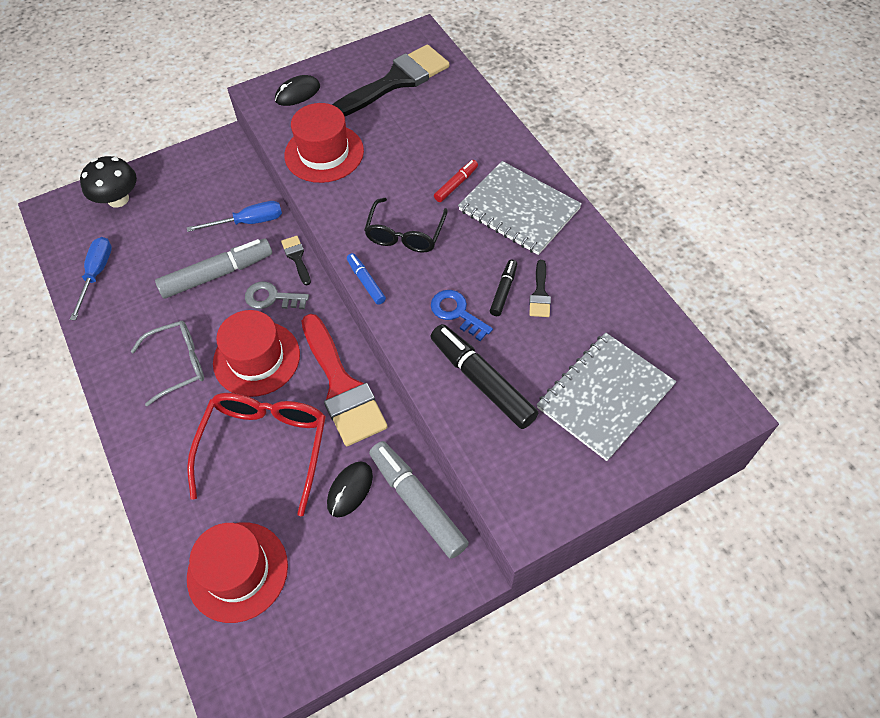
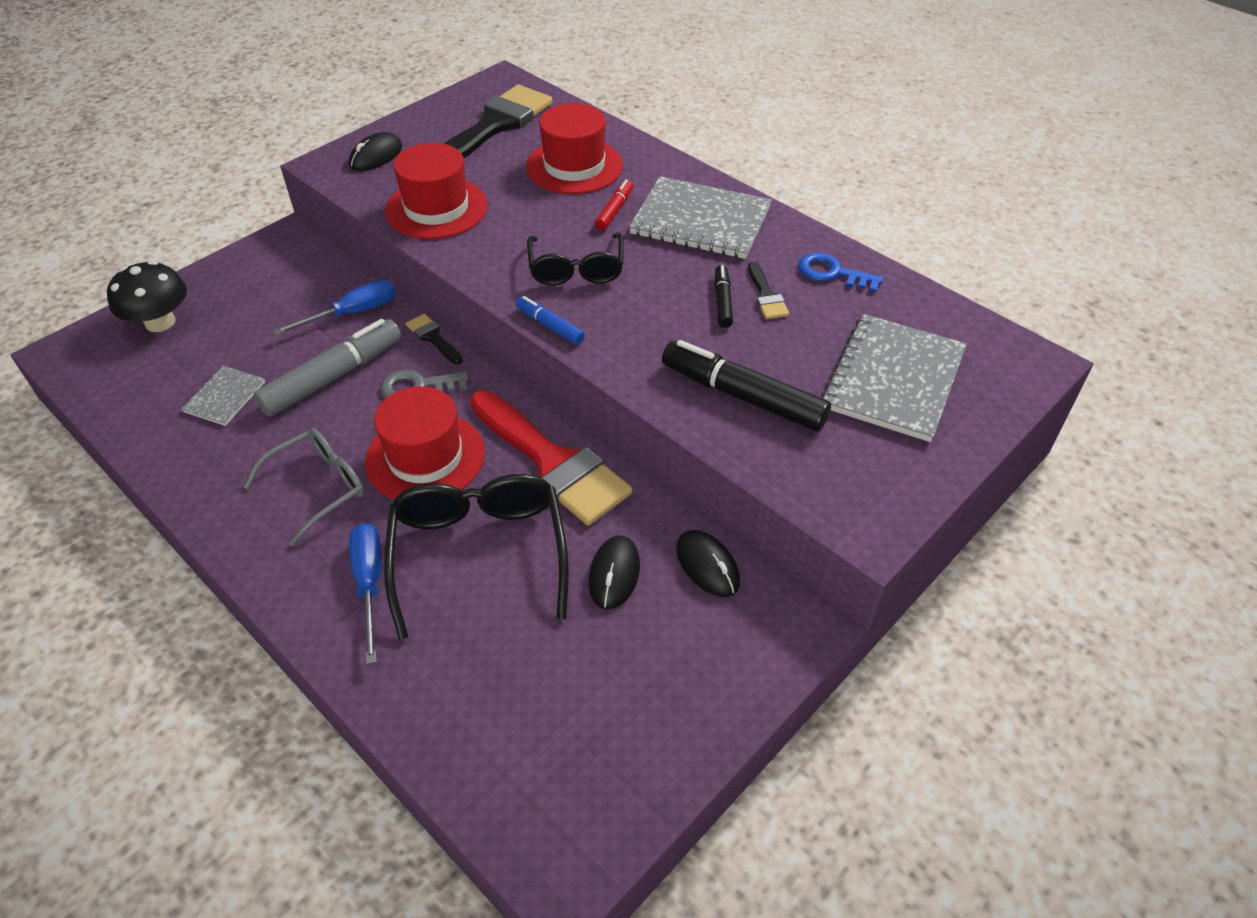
camera: 20 degrees left, 10 degrees down
blue screwdriver [70,237,112,320] -> blue screwdriver moved to [349,523,381,664]
red glasses [187,393,326,516] -> black glasses [384,474,569,640]
red hat [187,522,288,623] -> red hat moved to [526,103,623,194]
grey marker [369,441,469,559] -> black mouse [676,530,740,597]
blue key [431,290,493,341] -> blue key moved to [798,252,884,293]
none -> grey notebook [181,366,265,426]

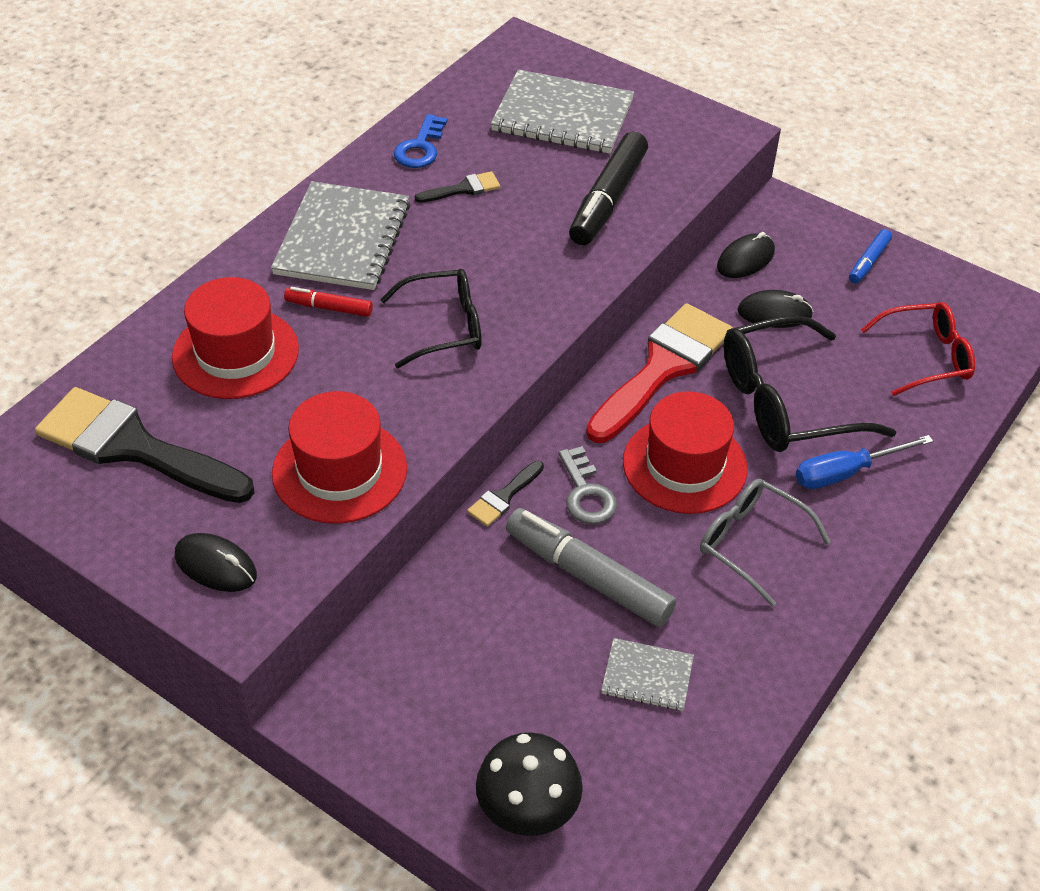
camera: 100 degrees left, 0 degrees up
blue screwdriver [273,279,396,335] -> none
blue marker [516,296,585,345] -> blue marker moved to [849,229,892,283]
black marker [714,265,733,328] -> none
none -> red glasses [861,302,975,396]

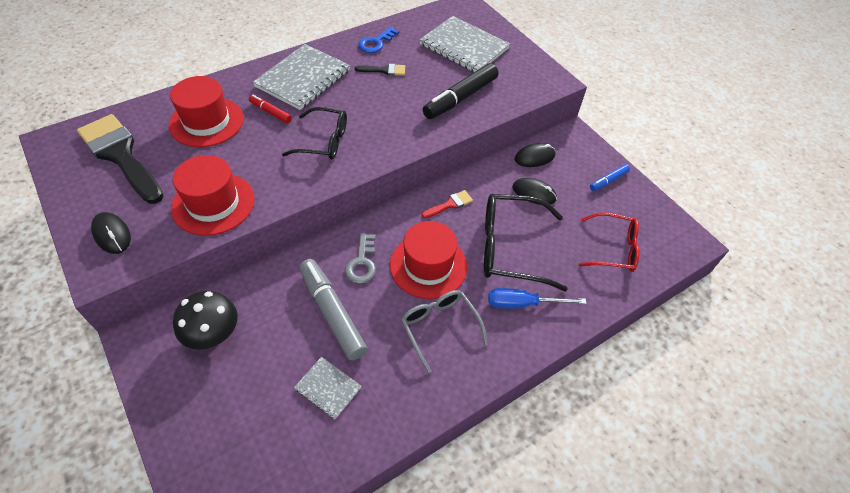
camera: 20 degrees right, 5 degrees up
black brush [467,461,544,527] -> none
black mushroom [476,732,583,836] -> black mushroom moved to [173,291,238,350]
red brush [586,303,733,443] -> red brush [422,190,473,218], size x0.44

